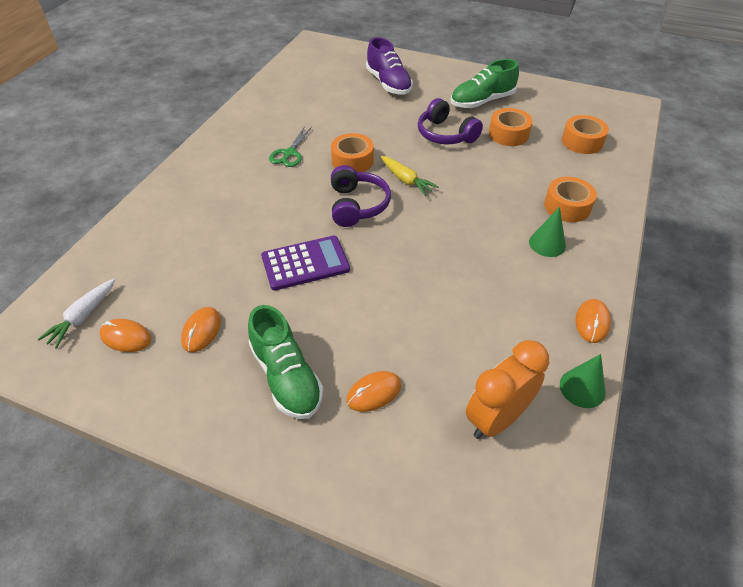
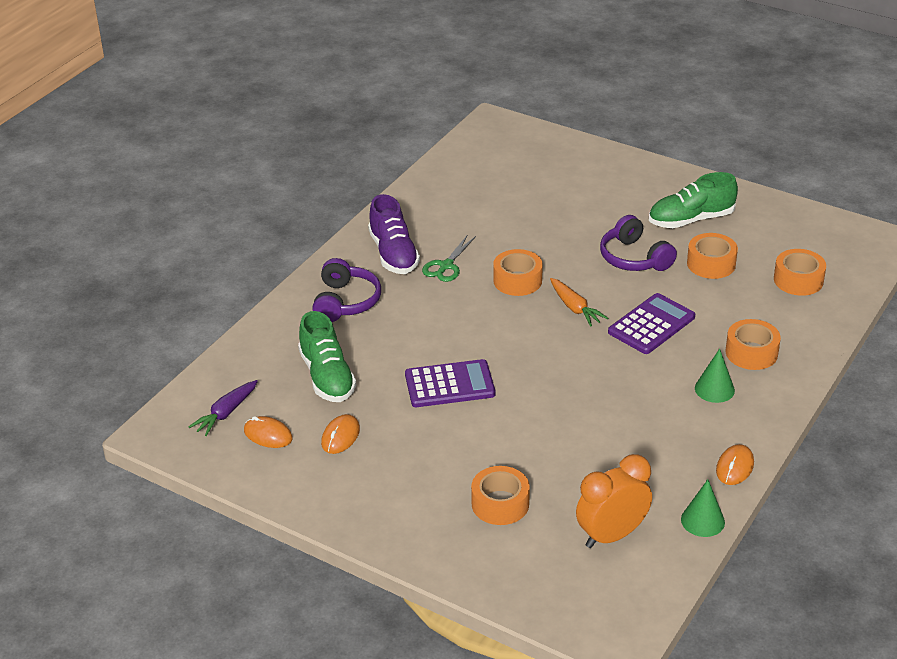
camera: 10 degrees right, 10 degrees down
white carrot [38,279,115,348] -> purple carrot [188,380,258,436]
green shoe [248,305,323,419] -> green shoe moved to [298,311,356,402]
purple headphones [331,165,391,227] -> purple headphones moved to [312,258,381,322]
orange mouse [346,371,401,412] -> orange tape [471,466,530,525]
purple shoe [366,37,413,95] -> purple shoe moved to [368,194,420,274]
yellow carrot [381,156,439,196] -> orange carrot [550,278,608,326]
none -> purple calculator [608,293,695,354]

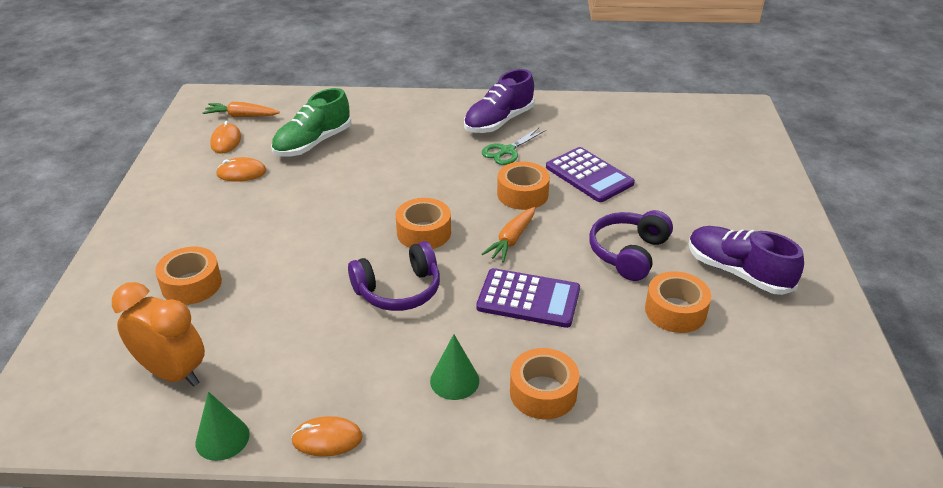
camera: 60 degrees right, 0 degrees up
purple carrot [188,380,258,436] -> orange carrot [202,102,280,117]
purple headphones [312,258,381,322] -> purple headphones moved to [348,241,440,311]
purple calculator [405,359,495,407] -> purple calculator moved to [546,147,635,202]
green scissors [422,234,476,282] -> green scissors turned 45 degrees counterclockwise [482,128,546,165]
green shoe [649,172,738,228] -> purple shoe [689,226,804,295]
orange tape [774,249,826,296] -> orange tape moved to [396,198,451,249]

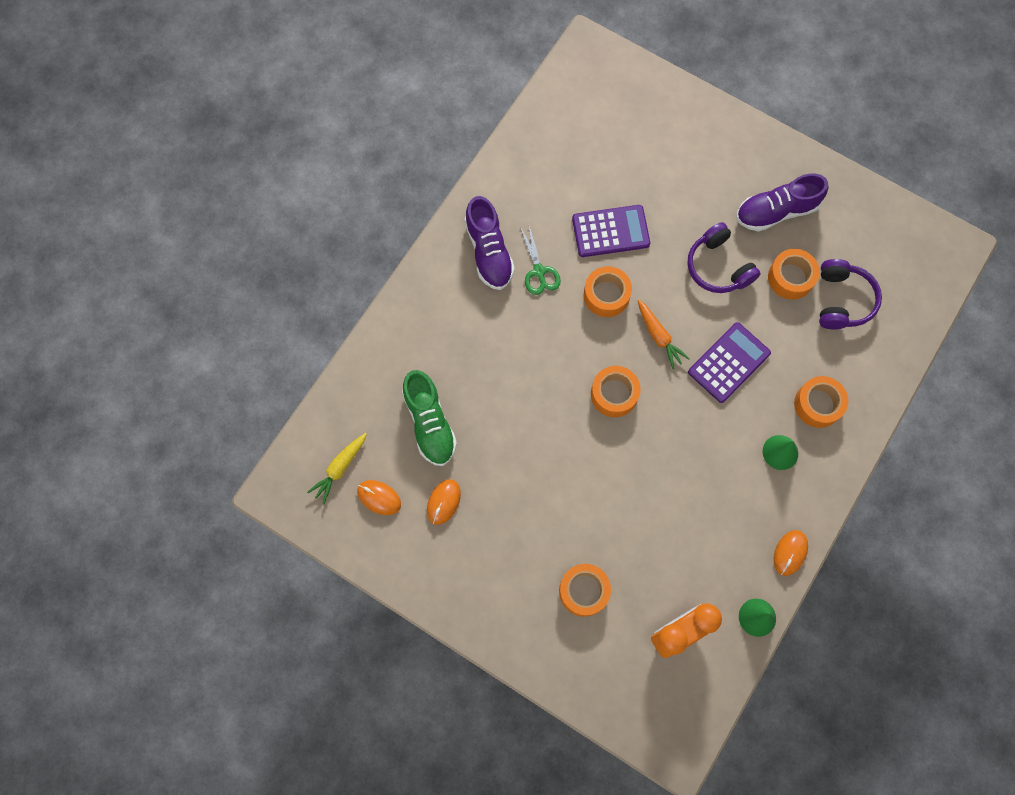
camera: 60 degrees left, 35 degrees up
orange carrot [202,102,280,117] -> yellow carrot [307,433,367,504]
purple headphones [348,241,440,311] -> purple headphones moved to [819,259,882,330]

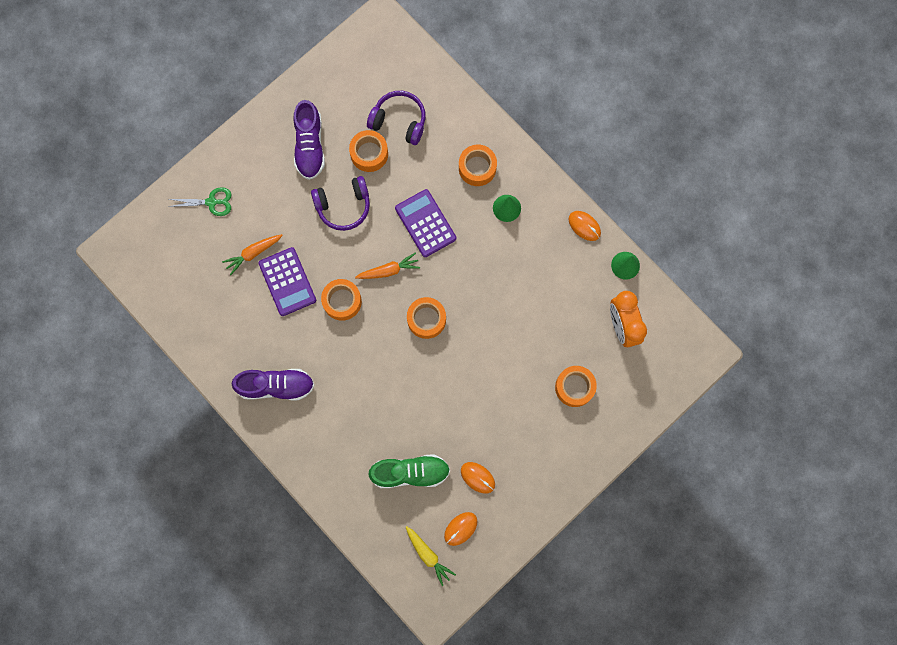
camera: 75 degrees left, 5 degrees up
green scissors [521,226,561,295] -> green scissors moved to [168,187,232,216]
purple calculator [572,205,650,257] -> purple calculator turned 150 degrees clockwise [259,247,316,316]
none -> orange carrot [222,234,283,275]

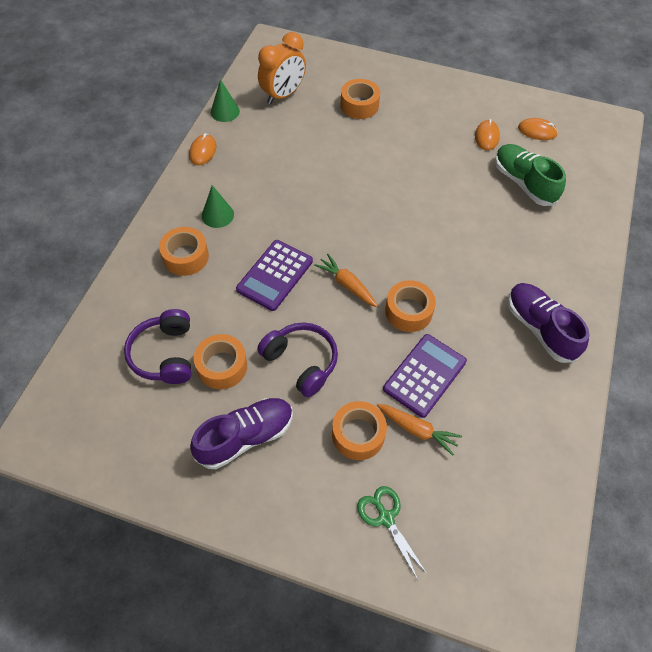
camera: 120 degrees left, 20 degrees down
yellow carrot [406,526,456,586] -> none
orange tape [407,297,446,339] -> orange tape moved to [332,401,387,460]

